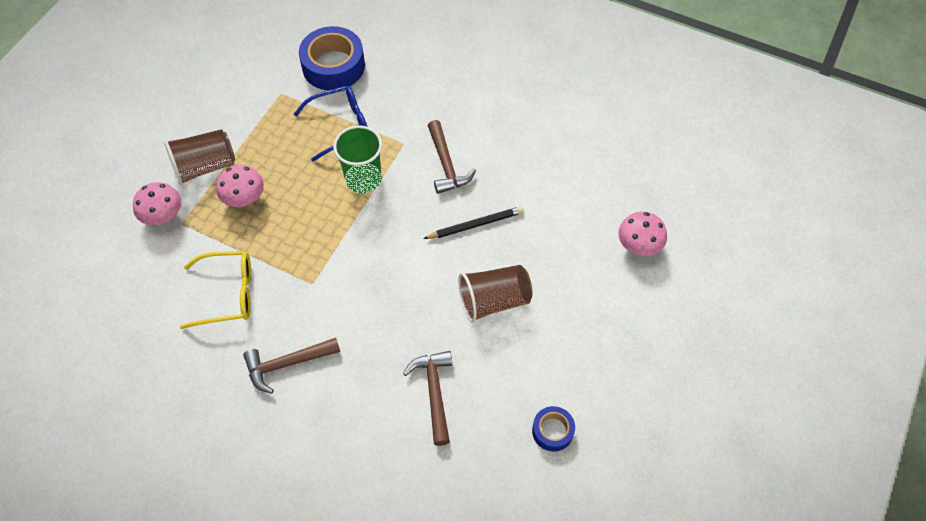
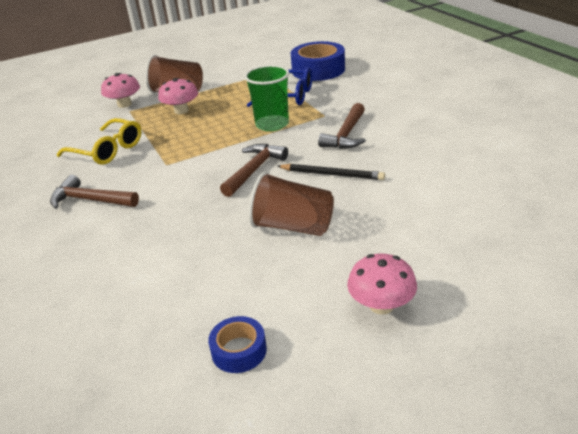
camera: 40 degrees right, 25 degrees down
brown hammer [403,351,452,446] -> brown hammer moved to [220,144,288,197]
pink mushroom [618,212,667,256] -> pink mushroom moved to [347,254,417,314]

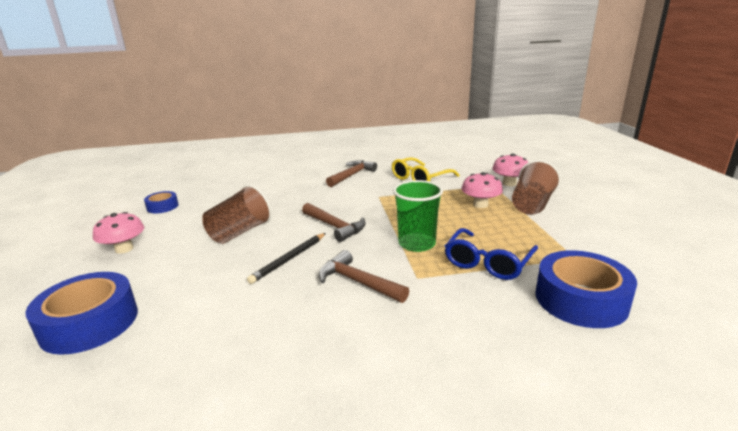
camera: 105 degrees right, 10 degrees down
none -> blue tape [26,272,138,355]

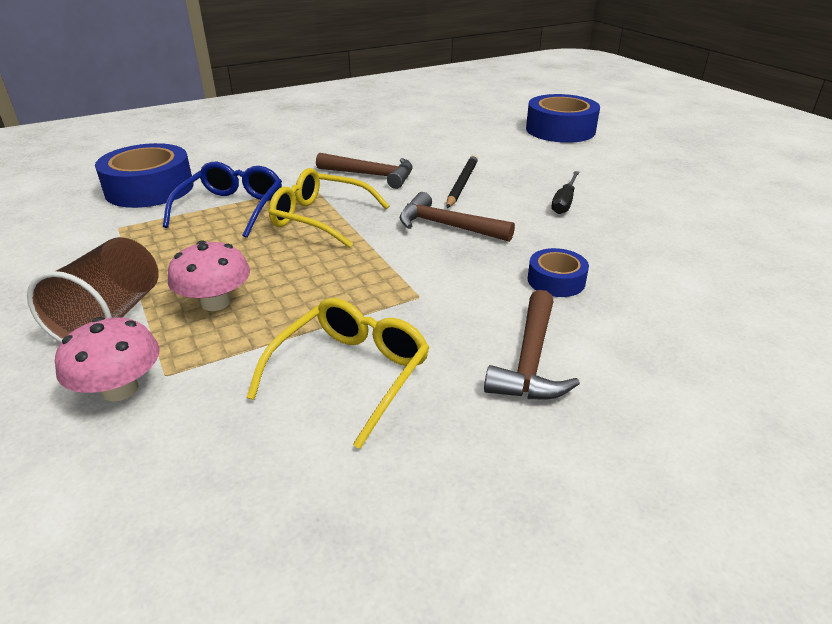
camera: 160 degrees right, 10 degrees up
pink mushroom [93,212,144,254] -> none
blue tape [144,191,178,213] -> blue tape moved to [528,248,589,297]
brown cup [202,185,272,244] -> black screwdriver [551,171,580,214]
green cup [393,180,443,252] -> yellow glasses [269,168,389,248]

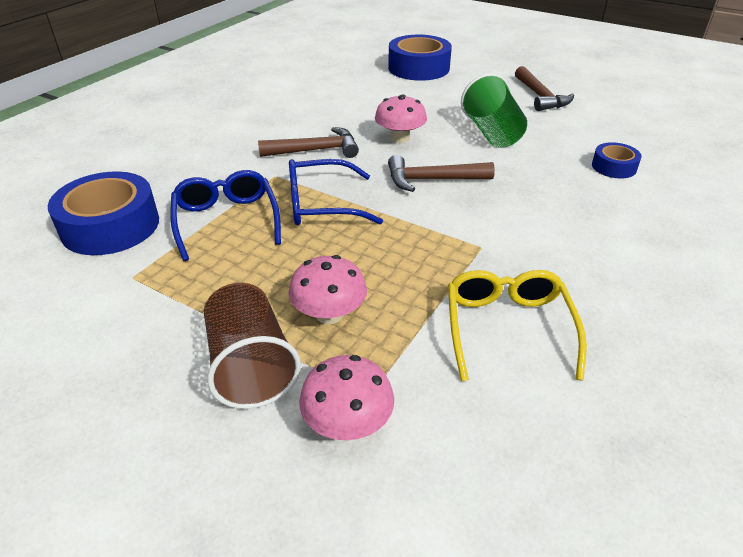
camera: 30 degrees left, 5 degrees up
yellow glasses [269,168,389,248] -> blue glasses [289,159,383,225]
black pencil [446,155,478,208] -> pink mushroom [375,94,427,143]
brown hammer [484,290,580,399] -> brown hammer moved to [515,66,574,111]
blue tape [528,248,589,297] -> blue tape moved to [592,142,642,178]
black screwdriver [551,171,580,214] -> green cup [461,73,527,148]

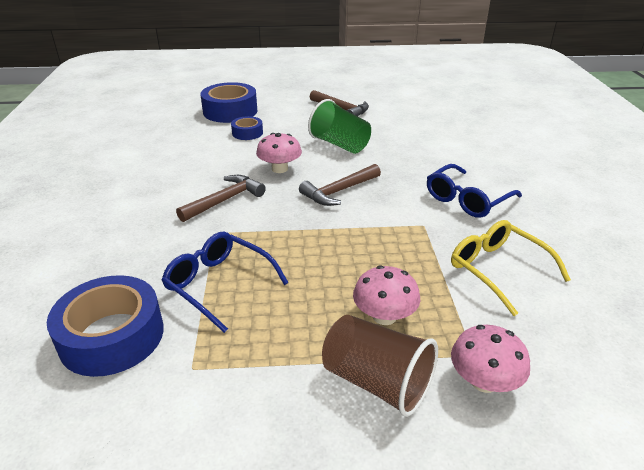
camera: 35 degrees left, 5 degrees down
blue glasses [289,159,383,225] -> blue glasses moved to [427,164,522,218]
blue tape [592,142,642,178] -> blue tape moved to [231,116,263,140]

